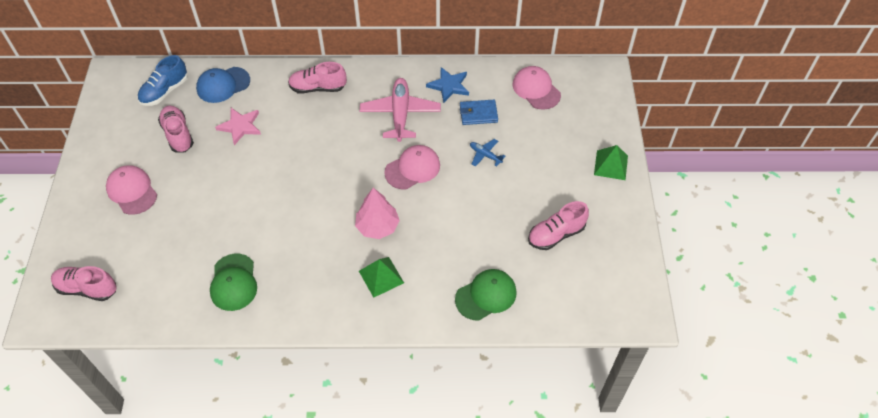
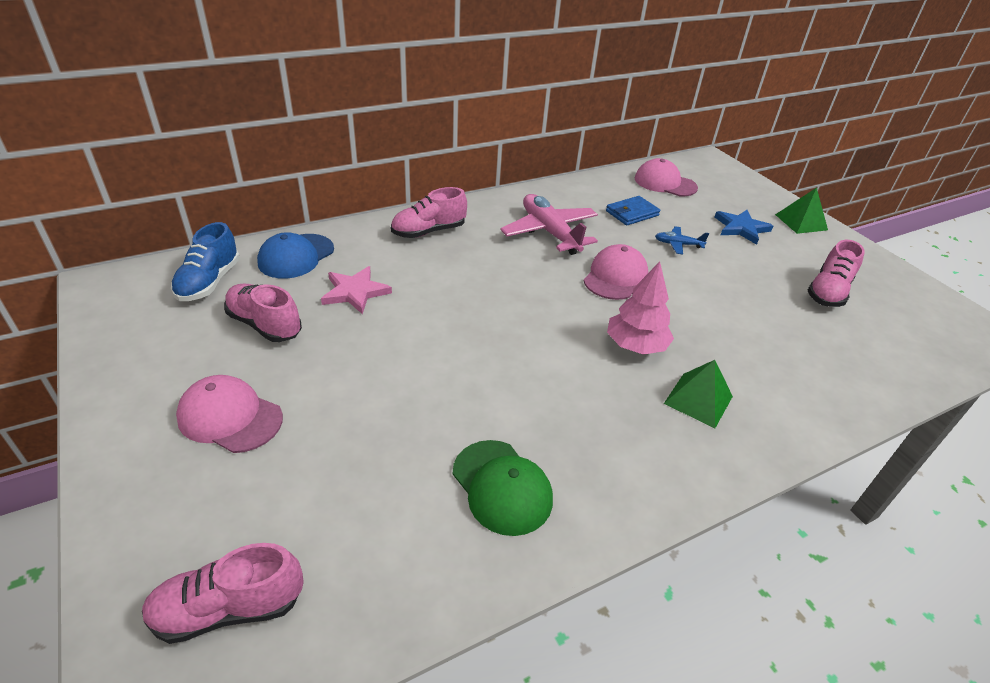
camera: 30 degrees left, 15 degrees down
blue star [426,67,469,103] -> blue star moved to [715,210,773,245]
green cap [455,269,517,321] -> none

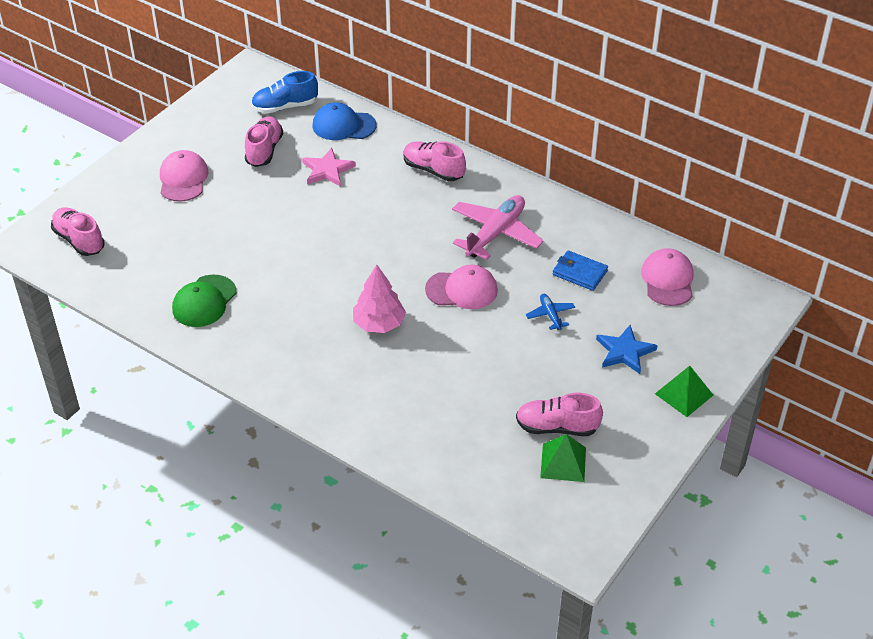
camera: 65 degrees right, 5 degrees up
green pyramid [664,360,733,428] -> green pyramid moved to [540,434,586,482]

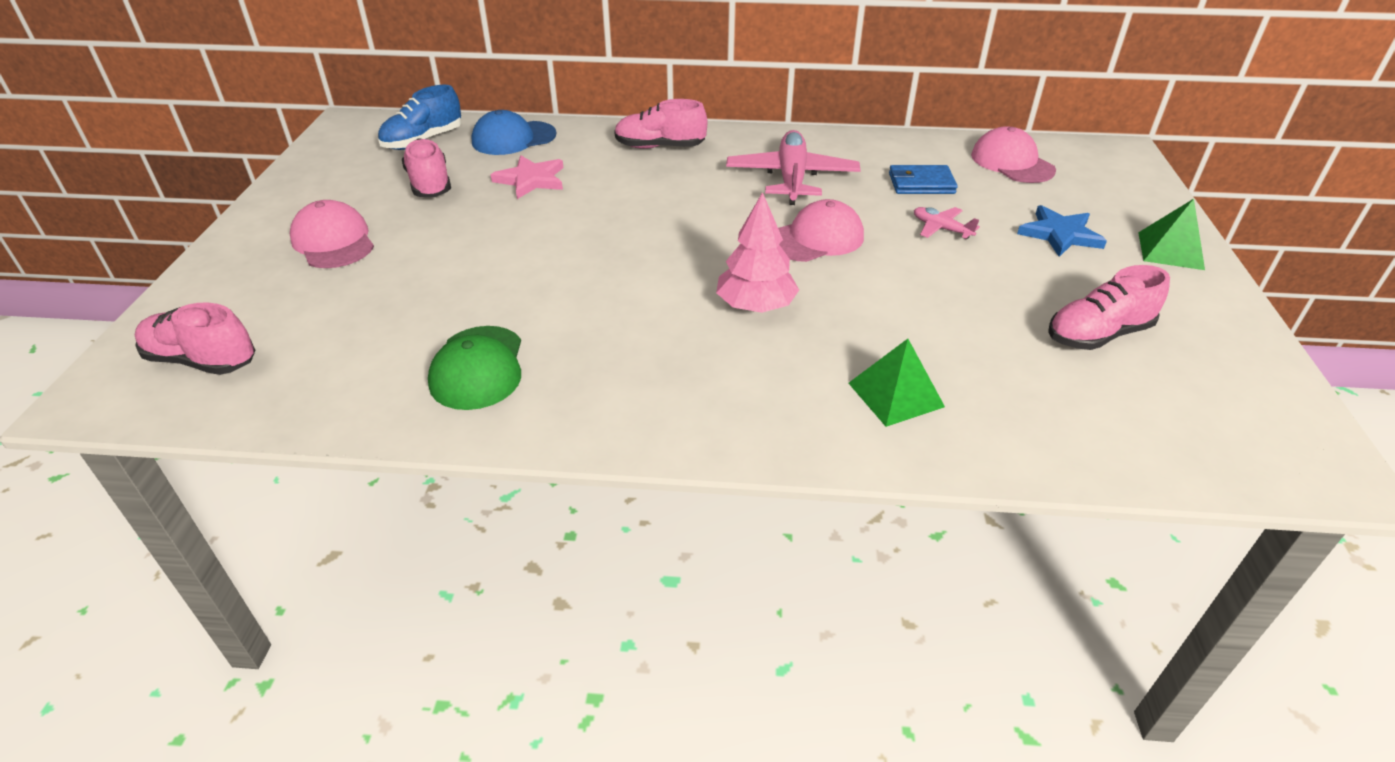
camera: 30 degrees left, 5 degrees down
blue plane [526,294,575,330] -> pink plane [914,207,980,239]
green pyramid [540,434,586,482] -> green pyramid moved to [848,339,945,427]

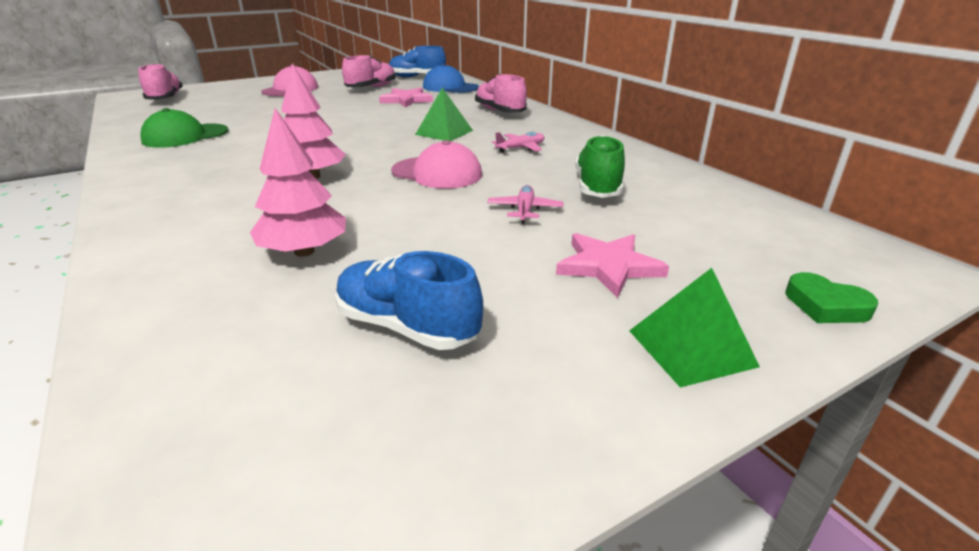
camera: 55 degrees right, 10 degrees down
pink plane [726,130,861,205] -> pink plane [492,132,544,153], size x0.48
green pyramid [848,339,945,427] -> green pyramid moved to [415,87,473,141]
blue wallet [889,165,958,194] -> green shoe [575,135,625,198]
pink cap [971,126,1056,183] -> none
blue star [1017,205,1107,257] -> pink star [556,233,669,298]
pink shoe [1048,265,1170,350] -> blue shoe [335,251,483,350]
none -> pink tree [250,108,346,257]
none -> green heart [785,272,878,323]

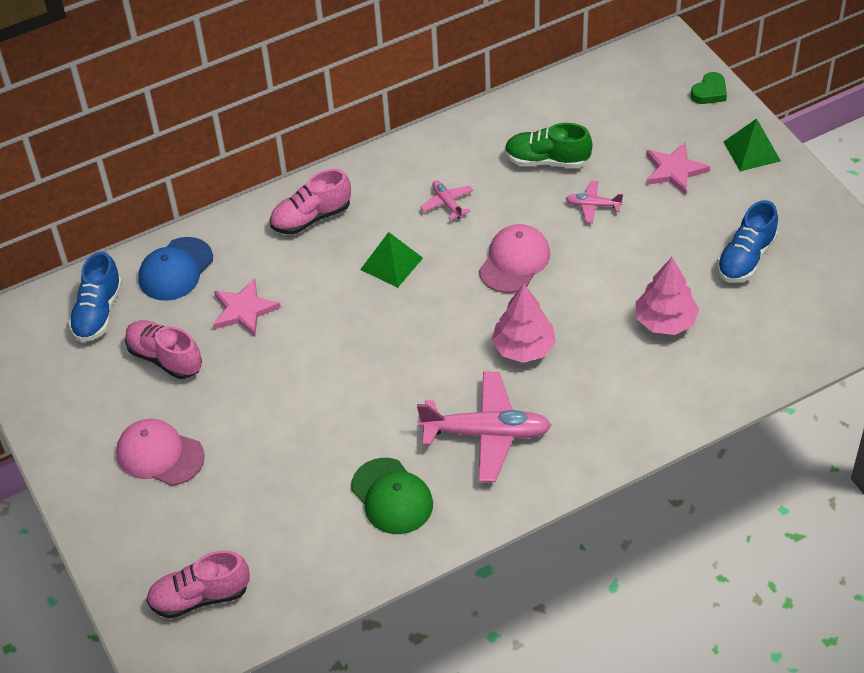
camera: 85 degrees left, 20 degrees up
none -> pink plane [417,372,552,482]

